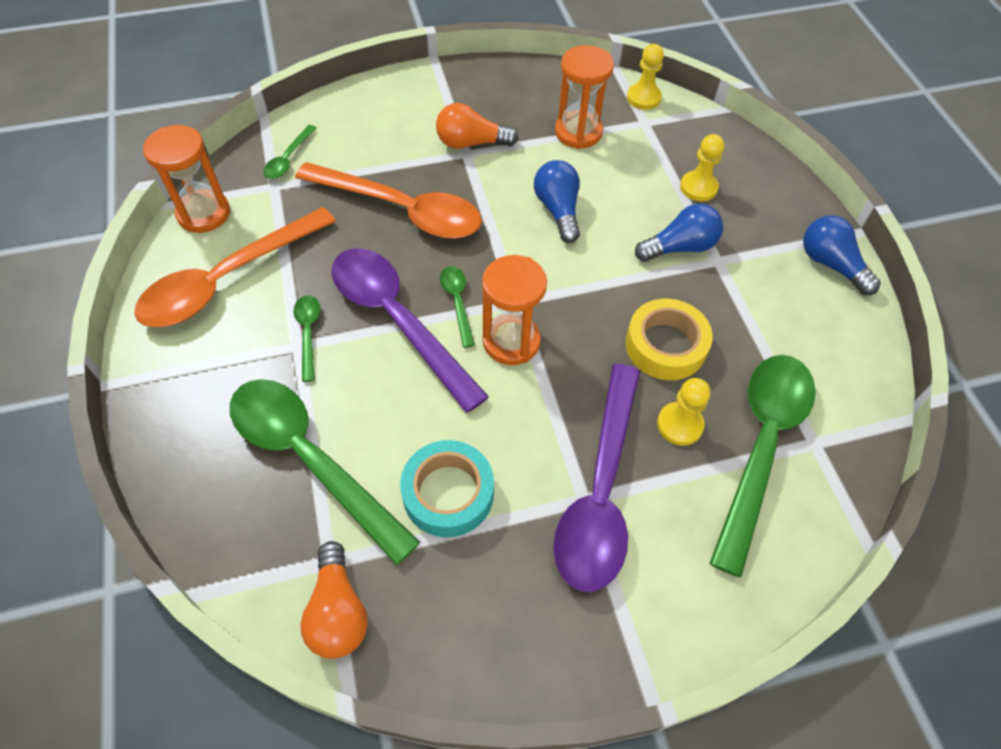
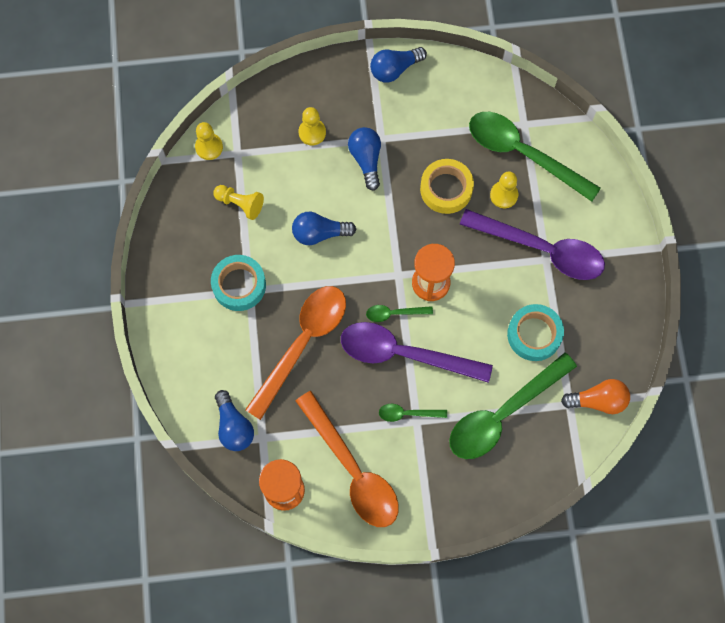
camera: 80 degrees left, 15 degrees up
green spoon [263,125,316,179] -> blue light bulb [215,390,254,451]
purple spoon [332,248,489,413] -> purple spoon turned 45 degrees clockwise [341,322,493,383]
orange light bulb [436,103,518,149] -> turquoise tape [211,255,266,311]
orange hourglass [555,45,614,149] -> yellow pawn [214,185,264,220]

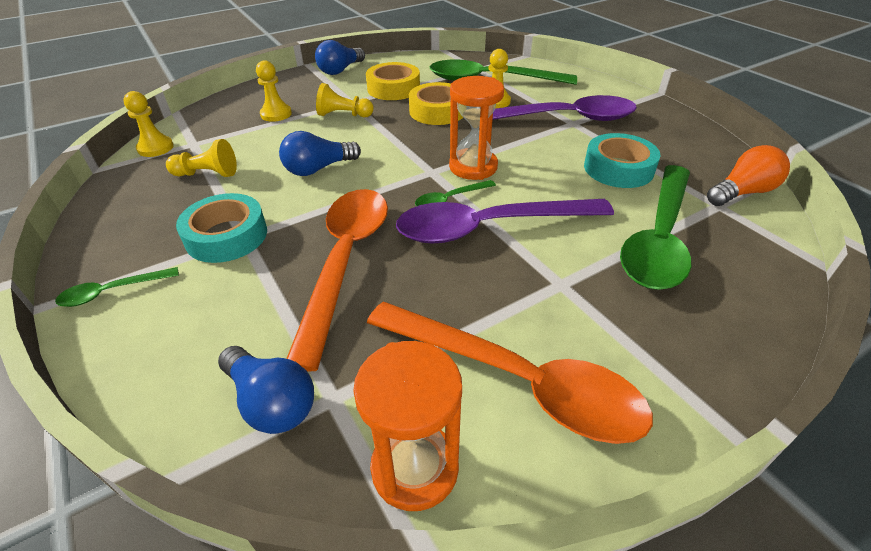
camera: 25 degrees left, 30 degrees down
blue light bulb [348,127,381,191] -> yellow pawn [316,83,374,117]
green spoon [379,404,447,422] -> green spoon moved to [55,267,179,307]
none -> yellow tape [366,62,420,100]

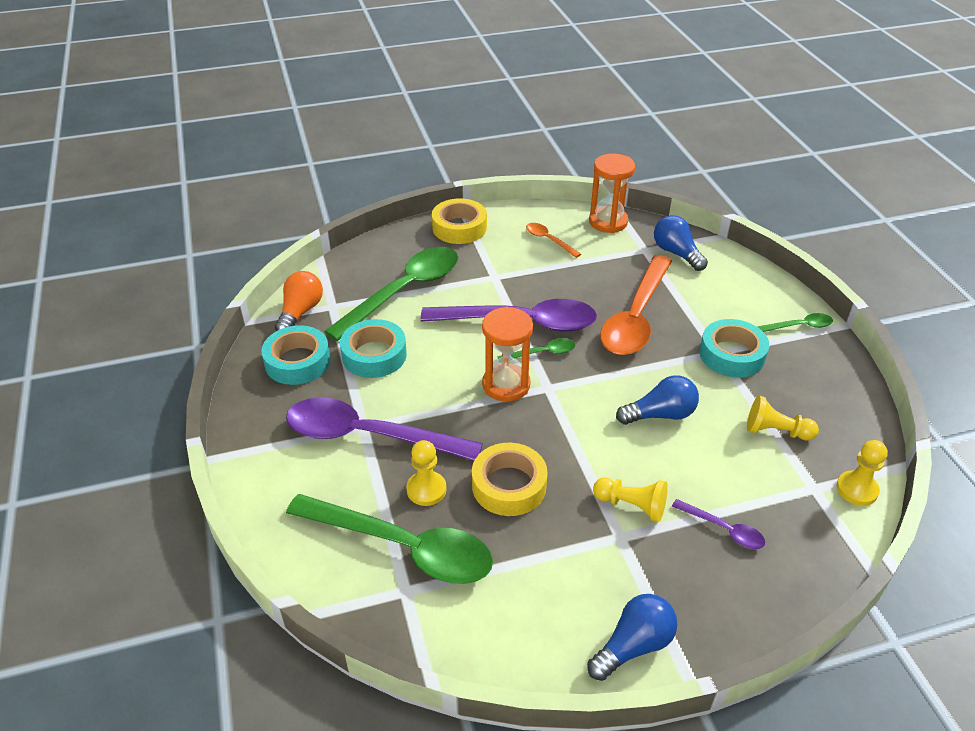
camera: 165 degrees left, 0 degrees up
yellow pawn [256,60,292,122] -> purple spoon [672,499,765,549]
yellow tape [366,62,420,100] -> yellow tape moved to [432,198,487,244]
orange spoon [367,302,653,444] -> orange spoon [526,223,581,258], size x0.44
orange light bulb [707,145,790,206] -> orange light bulb turned 120 degrees clockwise [275,271,323,331]
none -> turquoise tape [261,325,331,385]

